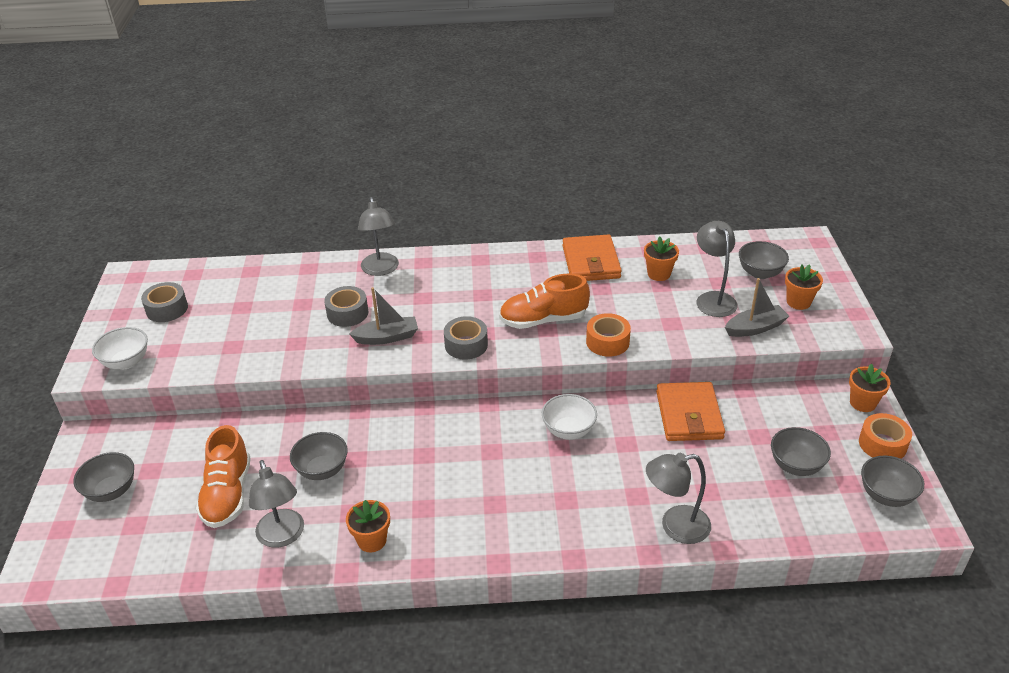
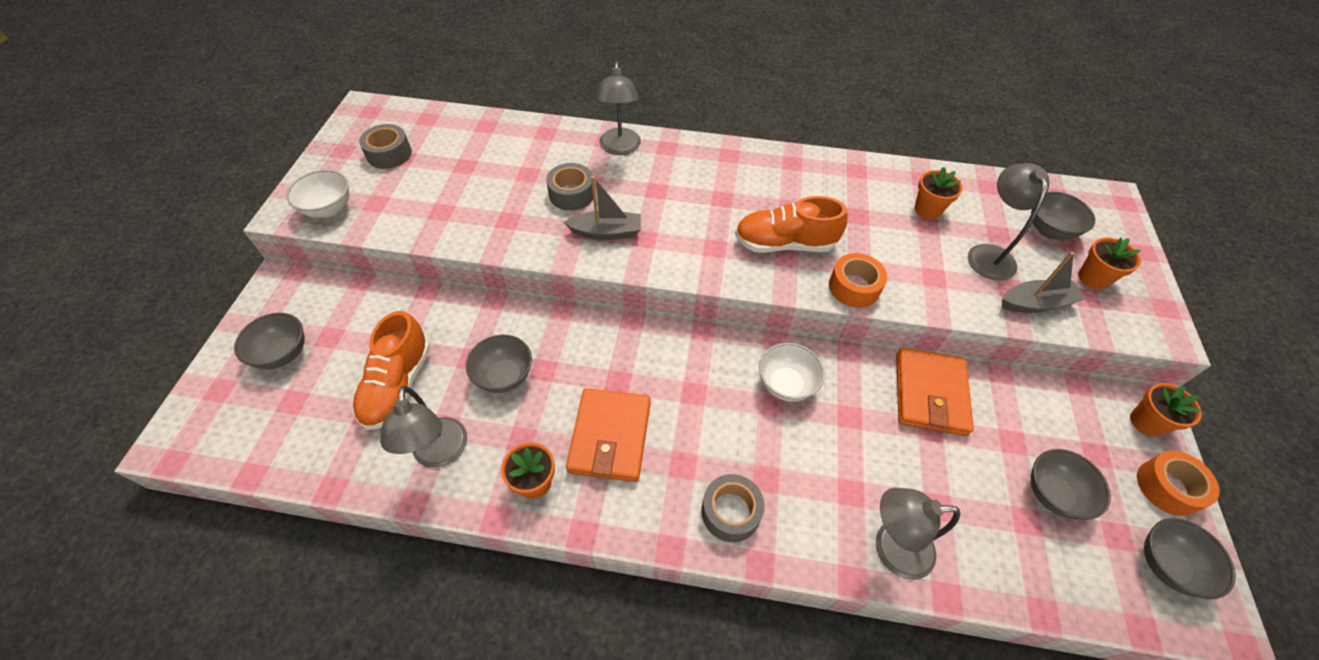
camera: 10 degrees right, 15 degrees up
grey tape [444,316,488,360] -> grey tape moved to [701,474,765,542]
orange wallet [563,234,622,281] -> orange wallet moved to [566,388,651,482]

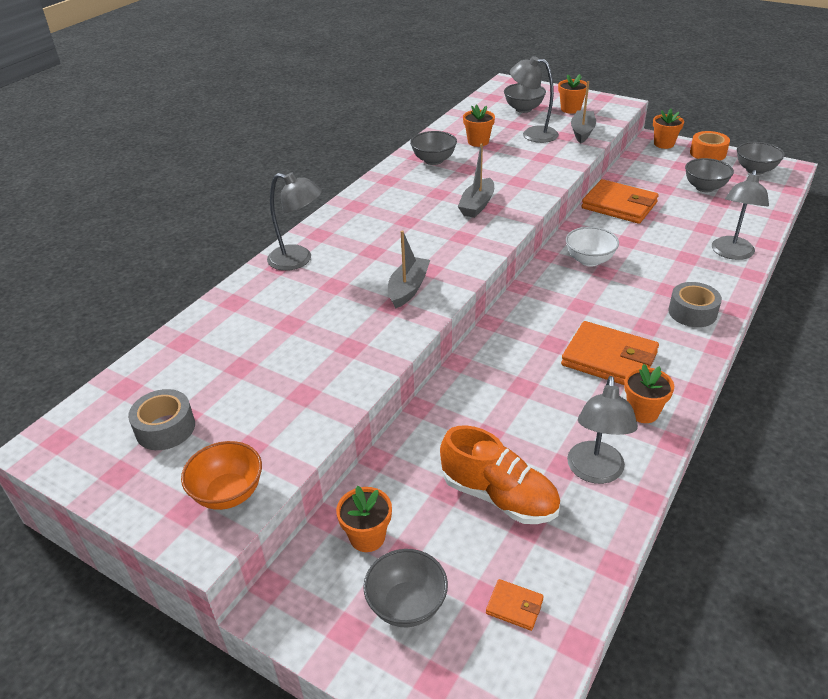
camera: 65 degrees left, 15 degrees down
white bowl [286,170,349,218] -> orange bowl [181,441,262,510]
grey lamp [380,386,467,468] -> grey lamp turned 90 degrees clockwise [567,376,638,484]
grey bowl [466,335,532,393] -> grey bowl moved to [410,131,457,165]
grey tape [546,163,593,211] -> none
orange shoe [735,196,848,253] -> grey boat [458,143,494,218]
orange tape [829,253,887,308] -> none
none -> orange flower pot [336,486,392,552]
none -> orange wallet [486,579,544,631]

